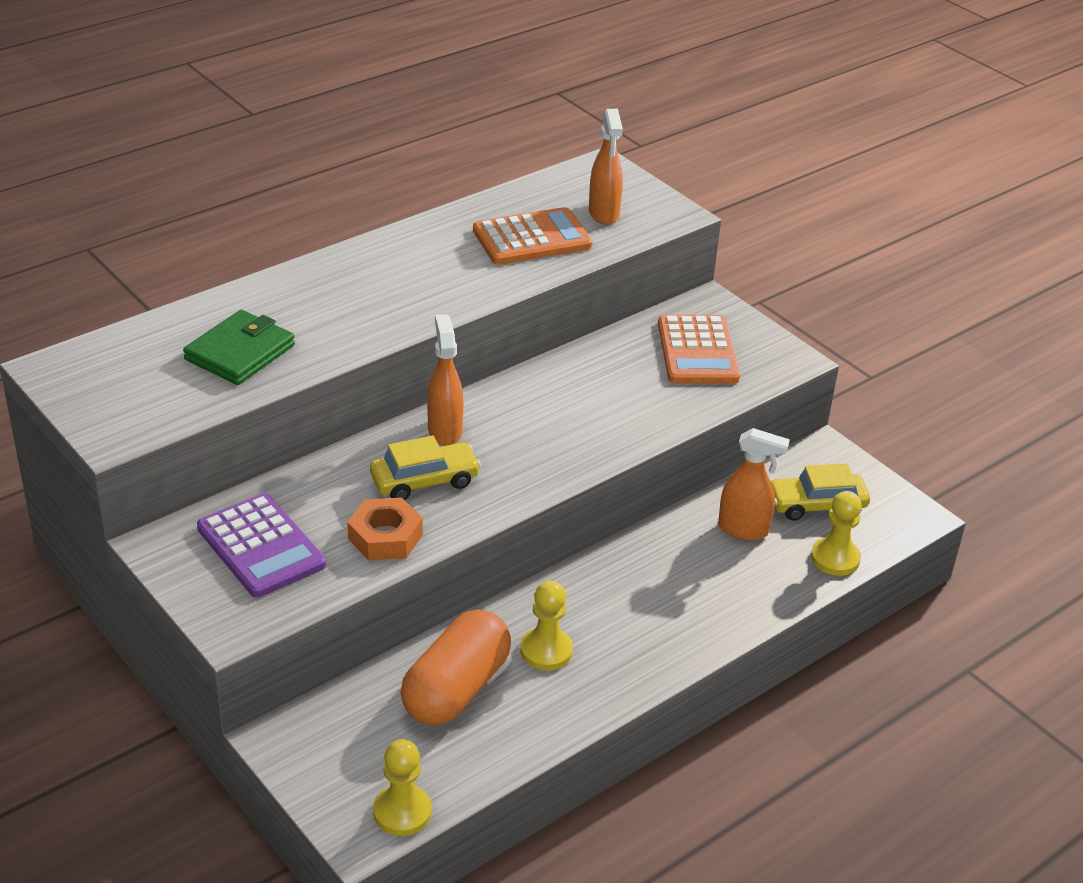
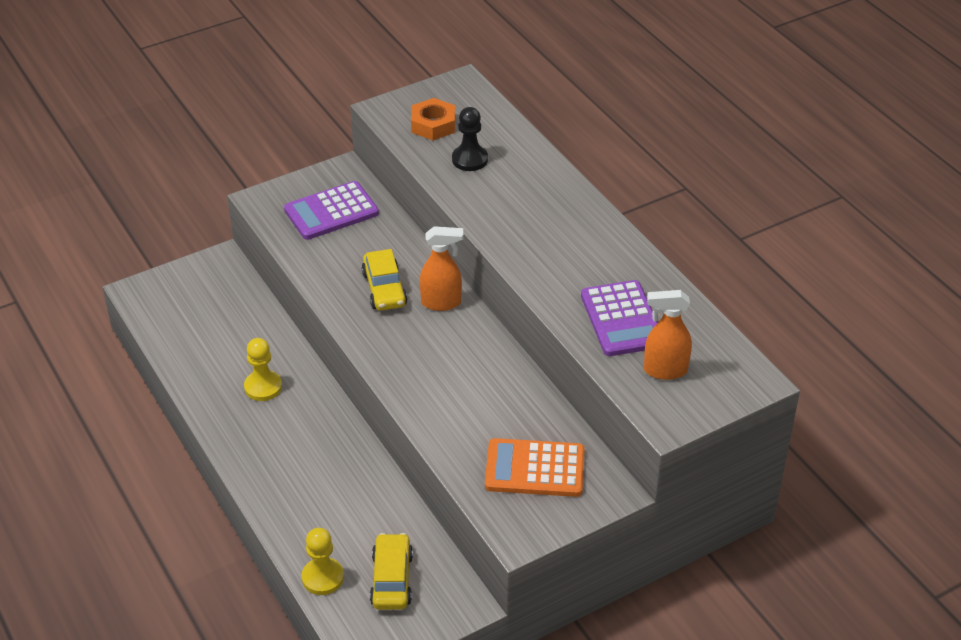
camera: 100 degrees right, 5 degrees up
green wallet [183,310,295,385] -> black pawn [452,107,488,171]
orange nut [347,498,423,560] -> orange nut moved to [411,98,455,140]
yellow pawn [373,739,432,836] -> none
orange capsule [401,610,511,725] -> none
orange calculator [473,207,592,265] -> purple calculator [581,280,658,356]
orange spray bottle [718,428,790,541] -> none

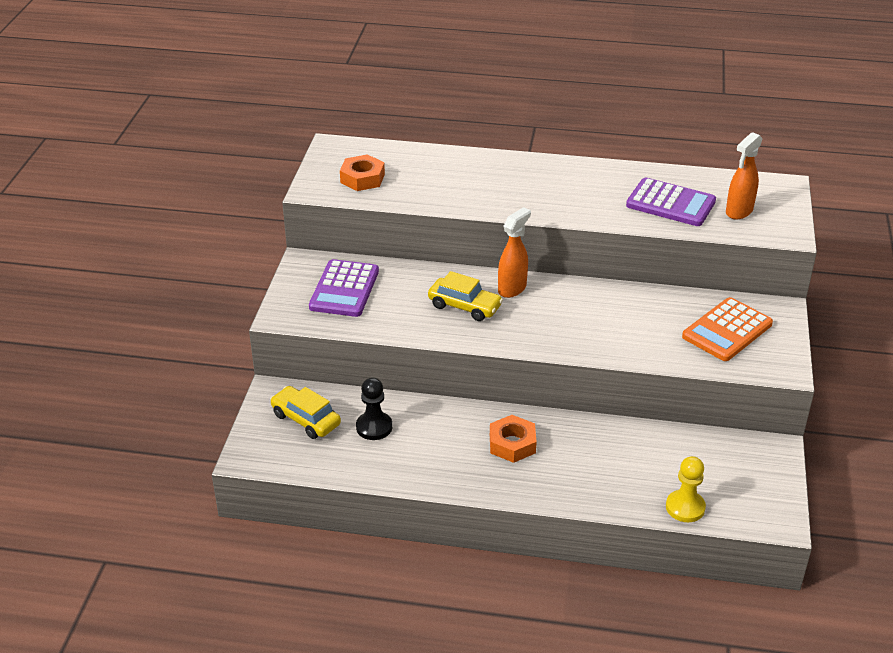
camera: 50 degrees left, 5 degrees down
yellow pawn [244,338,282,401] -> none
yellow car [370,533,413,610] -> yellow car moved to [270,386,341,439]
black pawn [452,107,488,171] -> black pawn moved to [356,377,392,440]
none -> orange nut [490,415,537,463]

